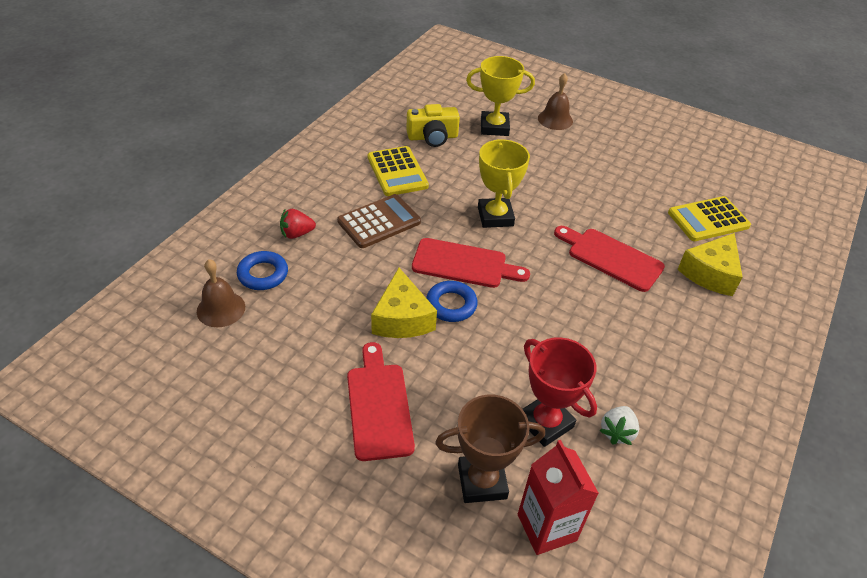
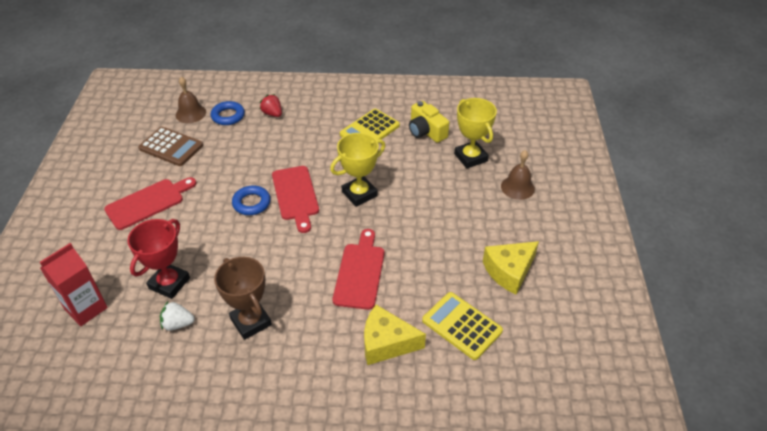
camera: 65 degrees right, 0 degrees up
brown calculator [337,194,421,248] -> brown calculator moved to [138,127,203,166]
yellow cheese [371,268,437,338] -> yellow cheese moved to [483,241,539,294]
brown trophy [435,394,545,503] -> brown trophy moved to [214,257,272,340]

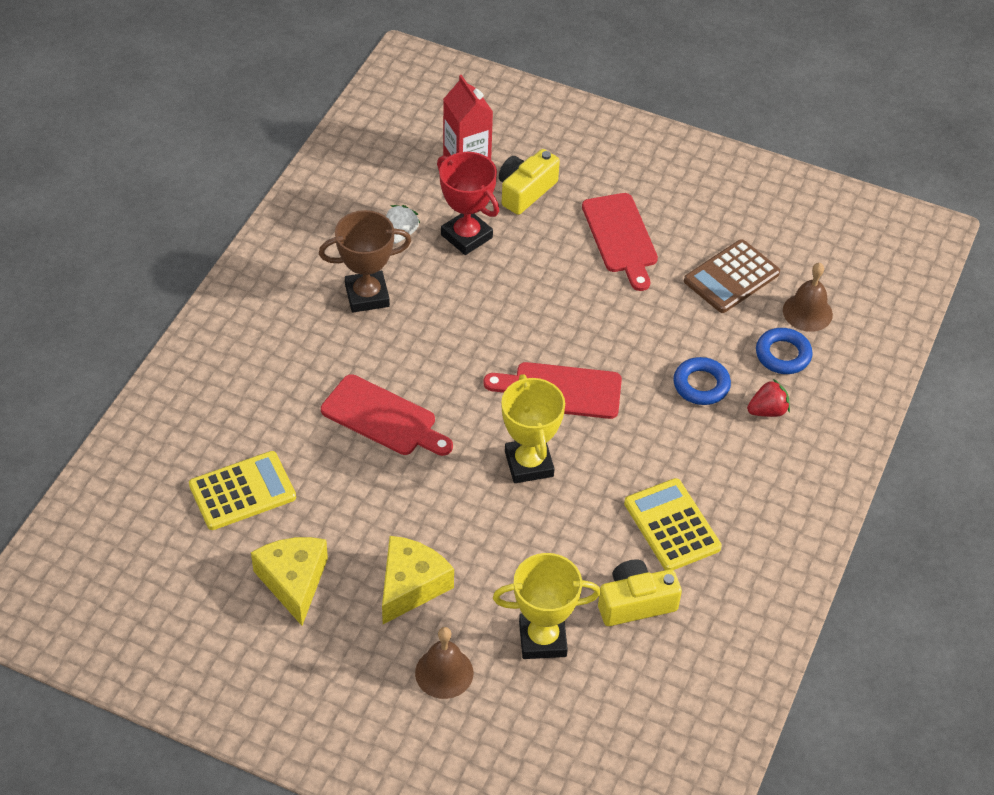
camera: 110 degrees right, 5 degrees up
blue ring [232,185,271,215] -> blue ring moved to [673,357,731,405]
yellow cheese [364,305,426,365] -> yellow cheese moved to [382,536,454,624]
none -> yellow camera [499,149,560,215]

